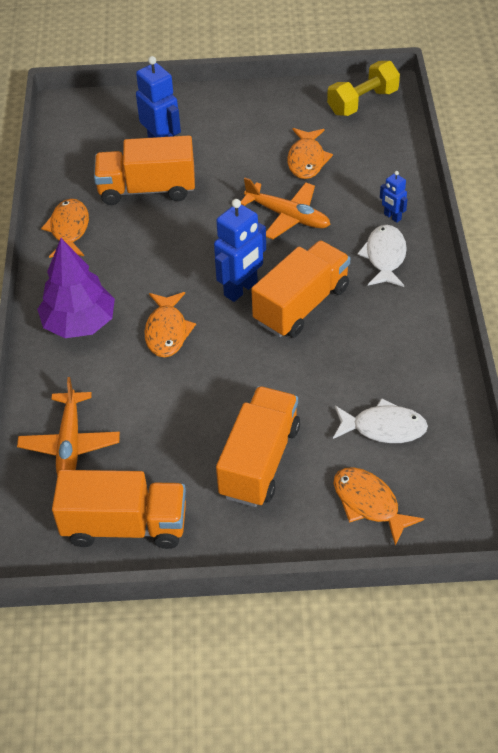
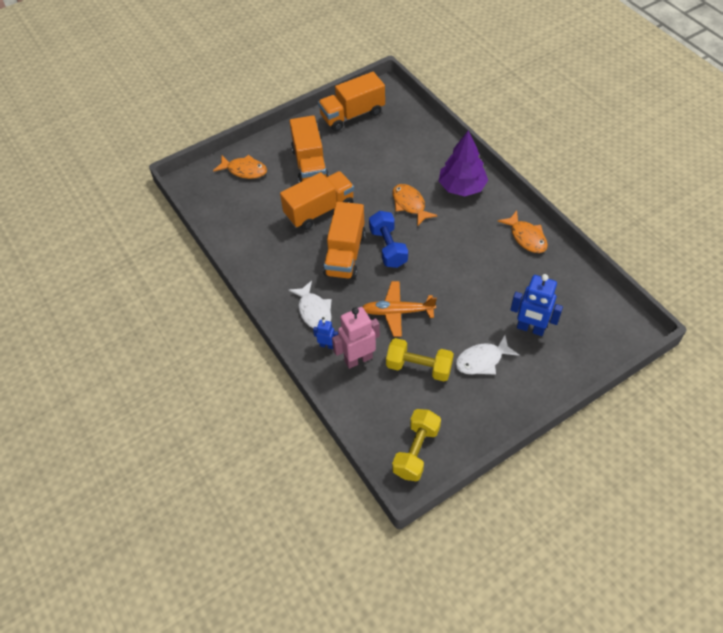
camera: 150 degrees right, 5 degrees up
orange plane [17,377,120,476] -> none
orange truck [94,136,195,205] -> orange truck moved to [280,171,354,230]
blue robot [214,199,266,302] -> blue dumbbell [369,211,408,268]
orange fish [287,128,333,179] -> yellow dumbbell [386,338,454,381]
white fish [333,398,428,443] -> white fish moved to [455,335,519,375]
none -> pink robot [332,307,380,369]

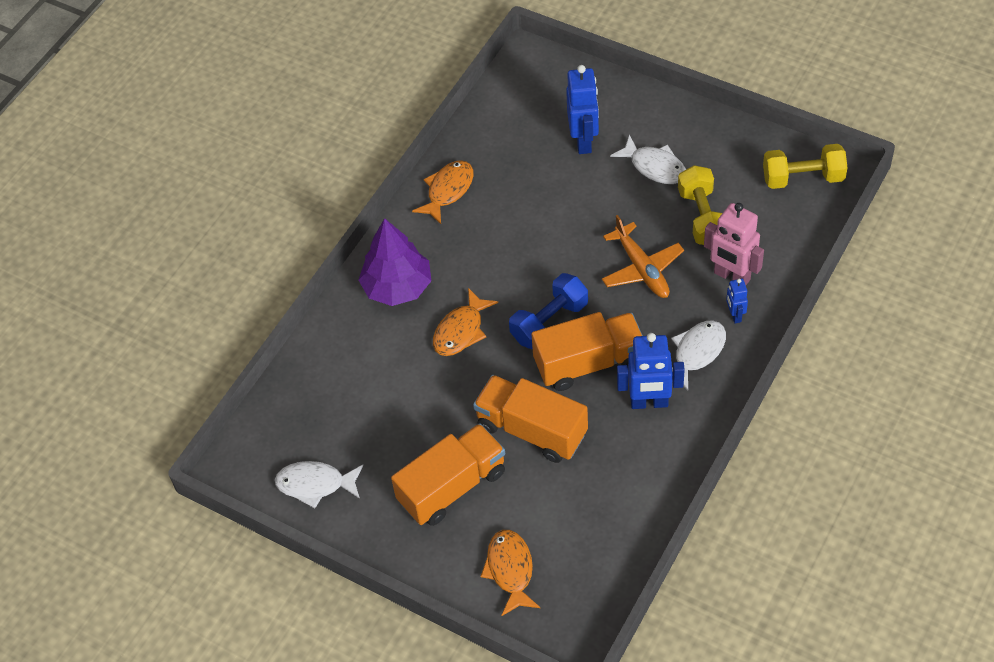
camera: 115 degrees left, 0 degrees up
orange truck [318,72,385,131] -> white fish [275,461,363,508]
none -> blue robot [617,333,685,409]

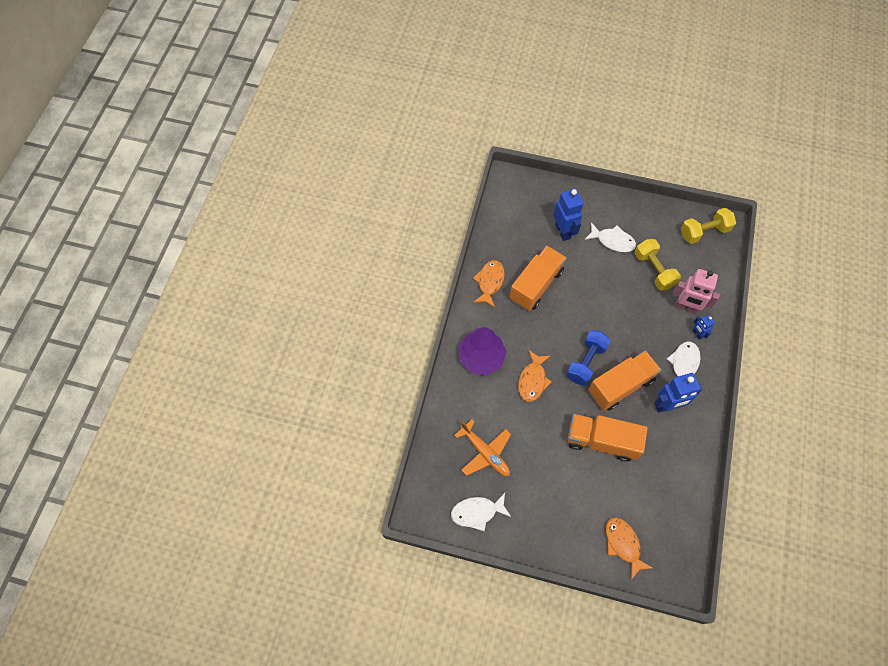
camera: 20 degrees left, 10 degrees up
orange truck [391,423,505,526] -> orange truck moved to [509,246,566,311]
orange plane [602,215,684,298] -> orange plane moved to [454,420,511,476]

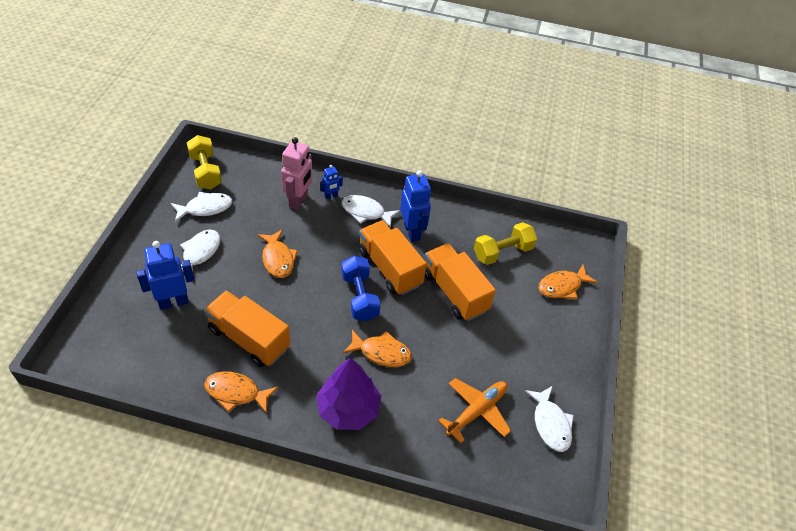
camera: 95 degrees left, 15 degrees down
blue dumbbell [566,330,611,386] -> blue dumbbell turned 45 degrees clockwise [341,256,381,321]
orange truck [568,414,648,462] -> orange truck turned 135 degrees clockwise [424,243,496,321]
yellow dumbbell [635,239,681,291] -> yellow dumbbell moved to [474,222,537,265]
none -> white fish [171,192,232,222]
none -> orange fish [257,229,298,278]

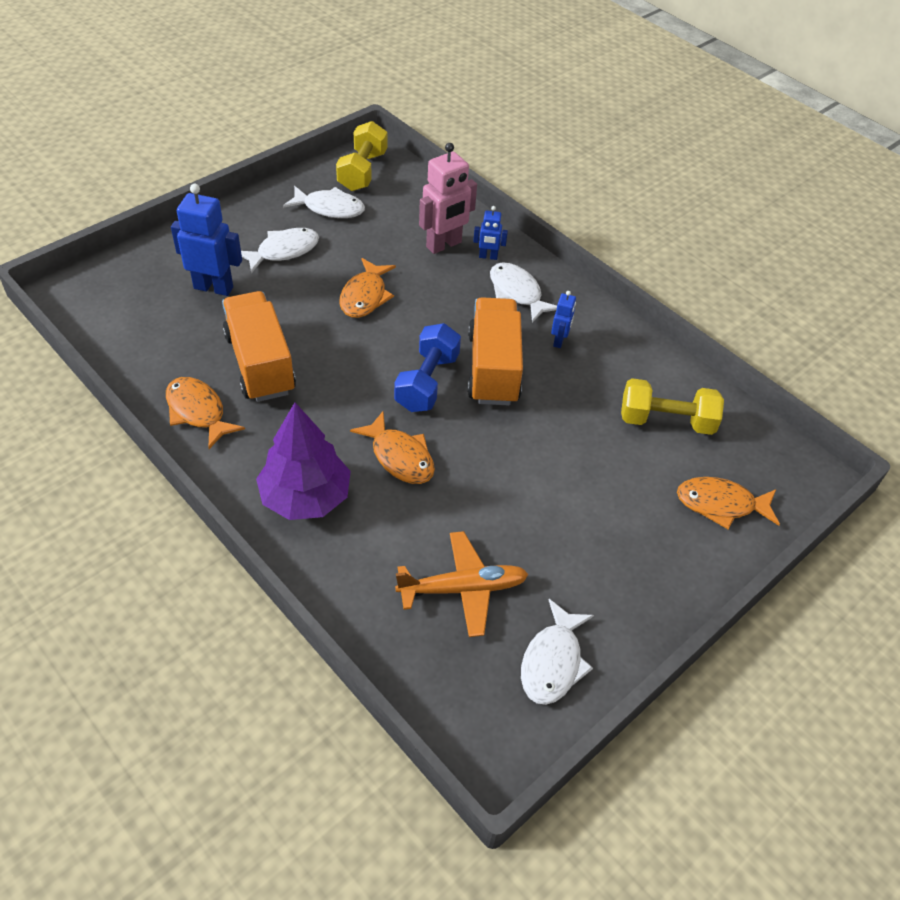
camera: 35 degrees right, 0 degrees up
blue robot [400,170,431,242] -> blue robot [551,291,576,348], size x0.52
orange truck [424,243,496,321] -> none

